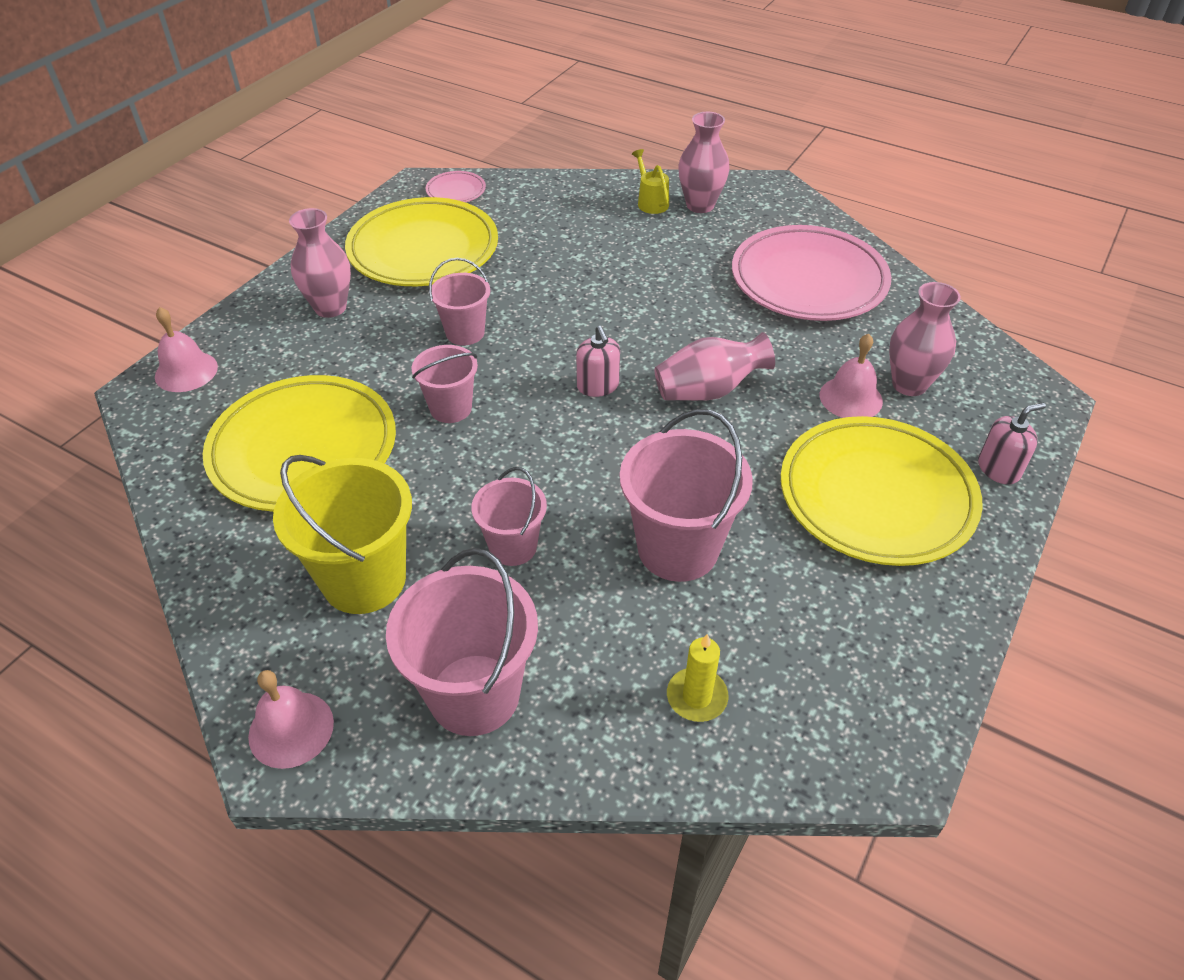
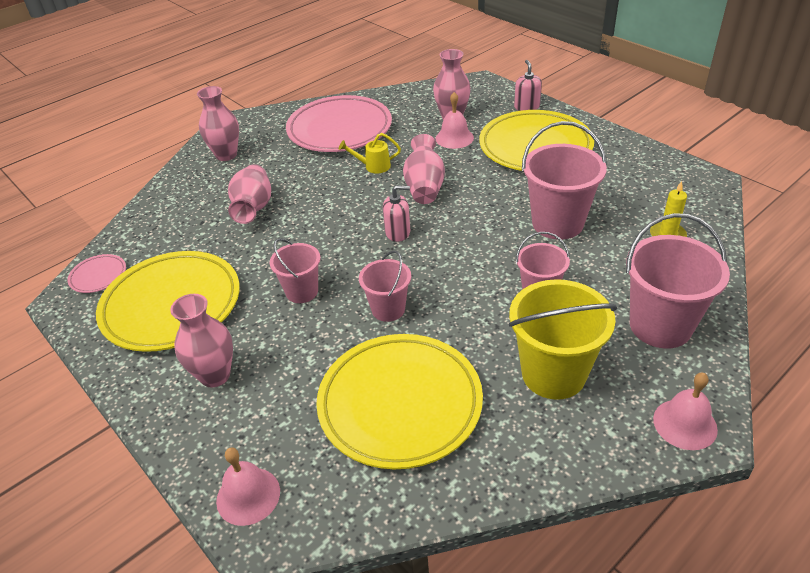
camera: 70 degrees left, 5 degrees down
yellow watering can [632,149,669,214] -> yellow watering can moved to [339,133,401,174]
none -> pink vase [228,164,271,224]

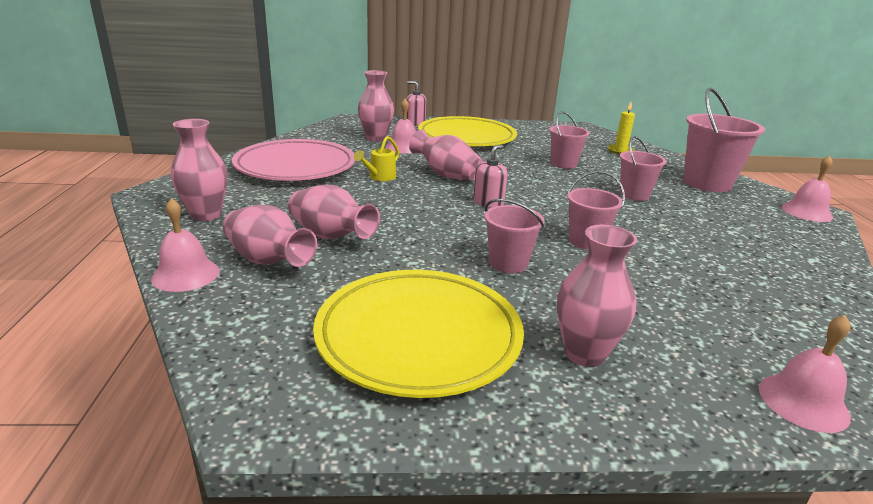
camera: 55 degrees left, 15 degrees down
pink plate [67,254,126,293] -> none
yellow plate [316,334,483,469] -> none
yellow bucket [509,279,617,400] -> none
pink bucket [522,121,607,240] -> pink bucket [550,111,590,169], size x0.59
none -> pink bell [151,198,220,292]
none -> pink vase [223,205,317,267]

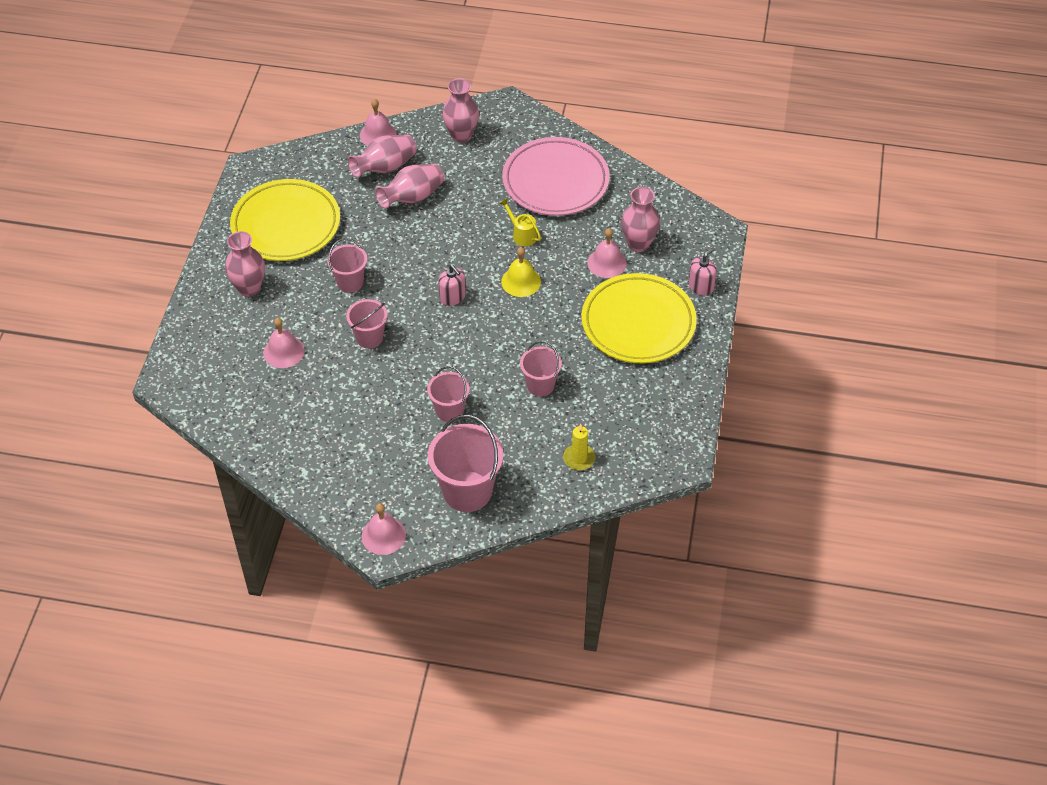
camera: 105 degrees right, 25 degrees up
pink vase [409,129,483,181] -> yellow bell [501,247,541,297]
pink bell [759,315,851,433] -> pink bell moved to [263,318,304,368]

